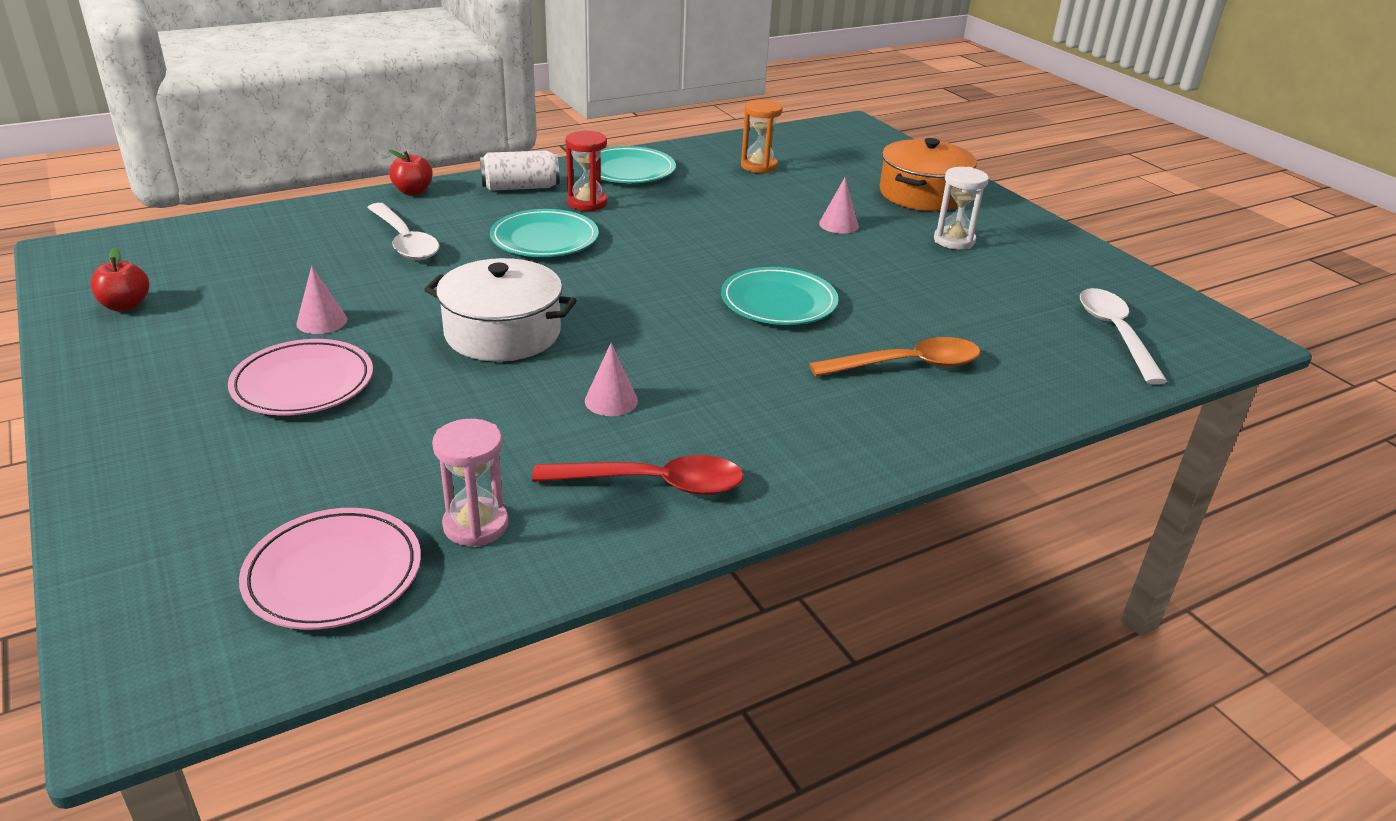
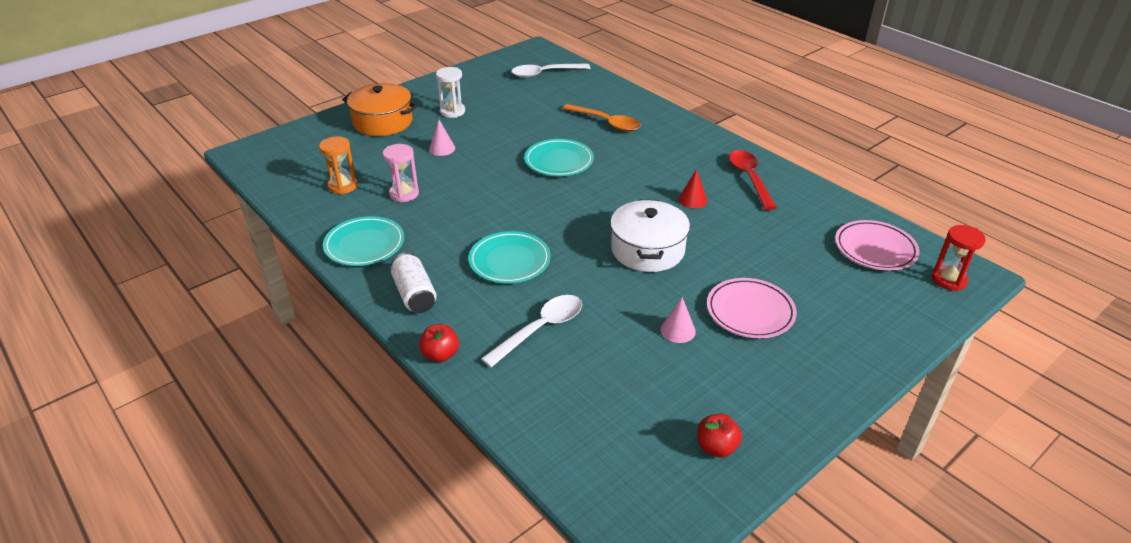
camera: 100 degrees left, 5 degrees up
pink hourglass [432,419,508,547] -> pink hourglass moved to [383,144,419,202]
red hourglass [566,131,607,211] -> red hourglass moved to [932,225,986,291]
pink cone [585,343,638,416] -> red cone [678,169,707,209]
orange spoon [809,337,981,377] -> orange spoon turned 150 degrees clockwise [562,104,641,132]

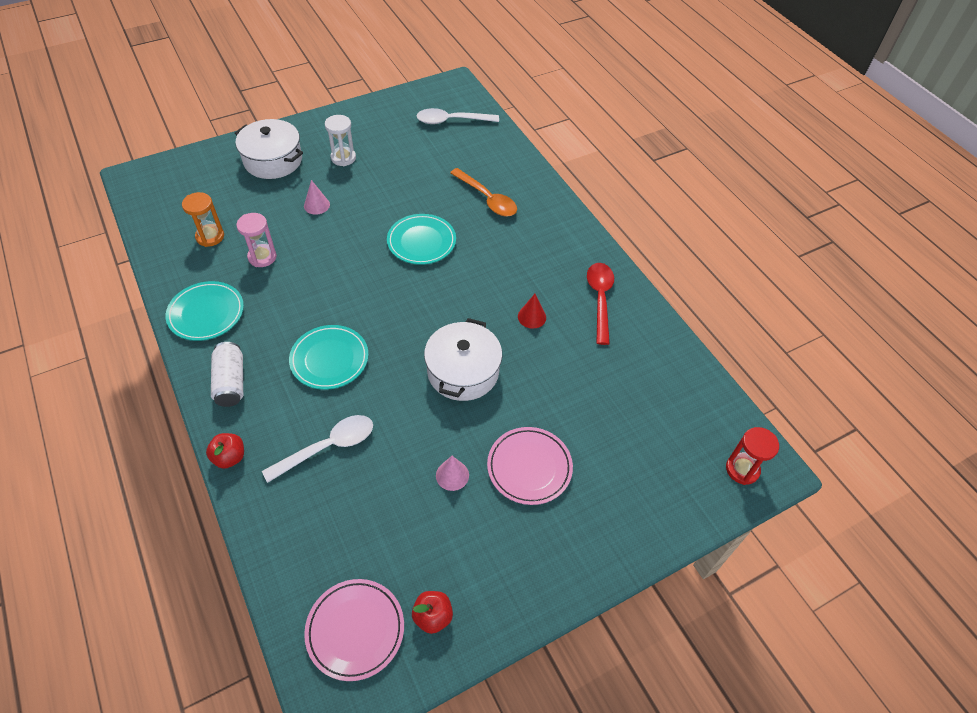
camera: 10 degrees right, 15 degrees up
orange pot [342,83,418,136] -> white pot [235,119,303,179]
pink plate [835,220,920,271] -> pink plate moved to [304,579,404,681]

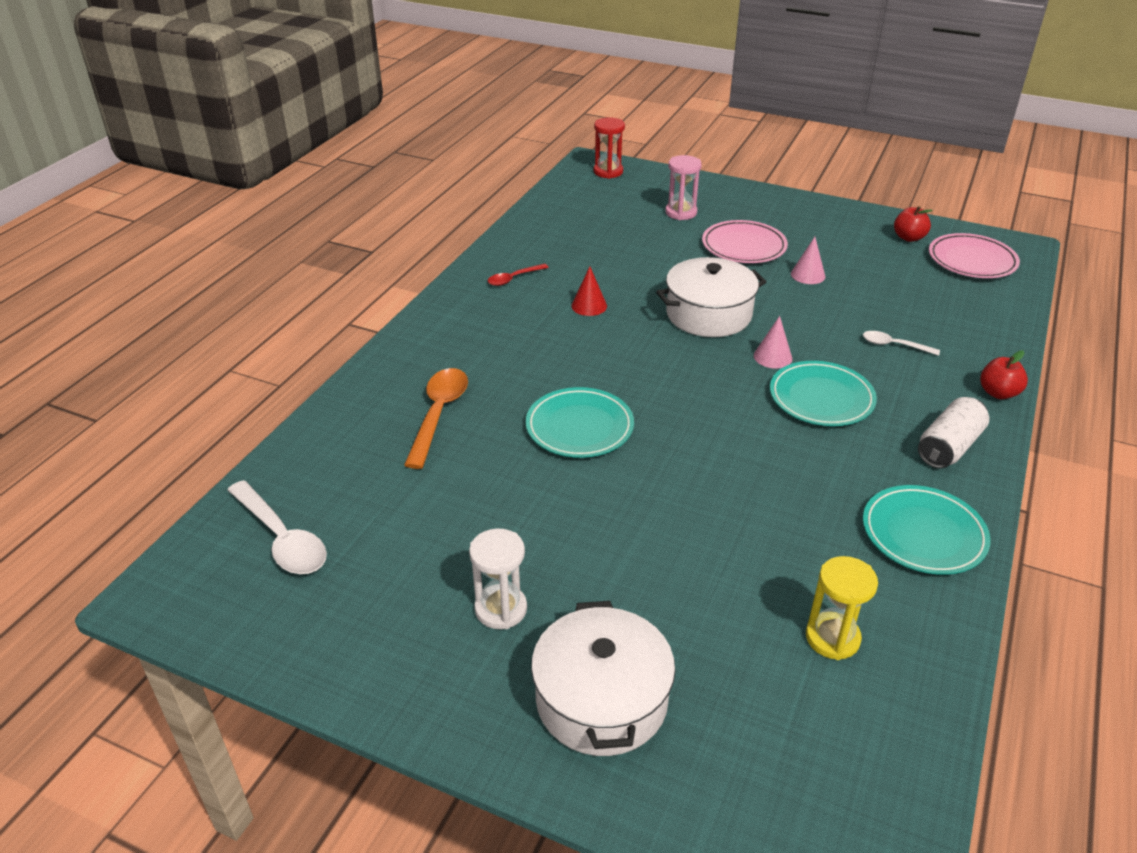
camera: 125 degrees left, 15 degrees down
orange hourglass [182,192,224,247] -> yellow hourglass [806,556,878,660]
pink hourglass [236,213,277,267] -> pink hourglass moved to [665,155,702,220]
white spoon [262,415,373,483] -> white spoon [863,331,940,356], size x0.56
pink cone [304,180,330,215] -> pink cone moved to [754,316,792,369]
red spoon [587,263,614,345] -> red spoon [487,264,549,286], size x0.56

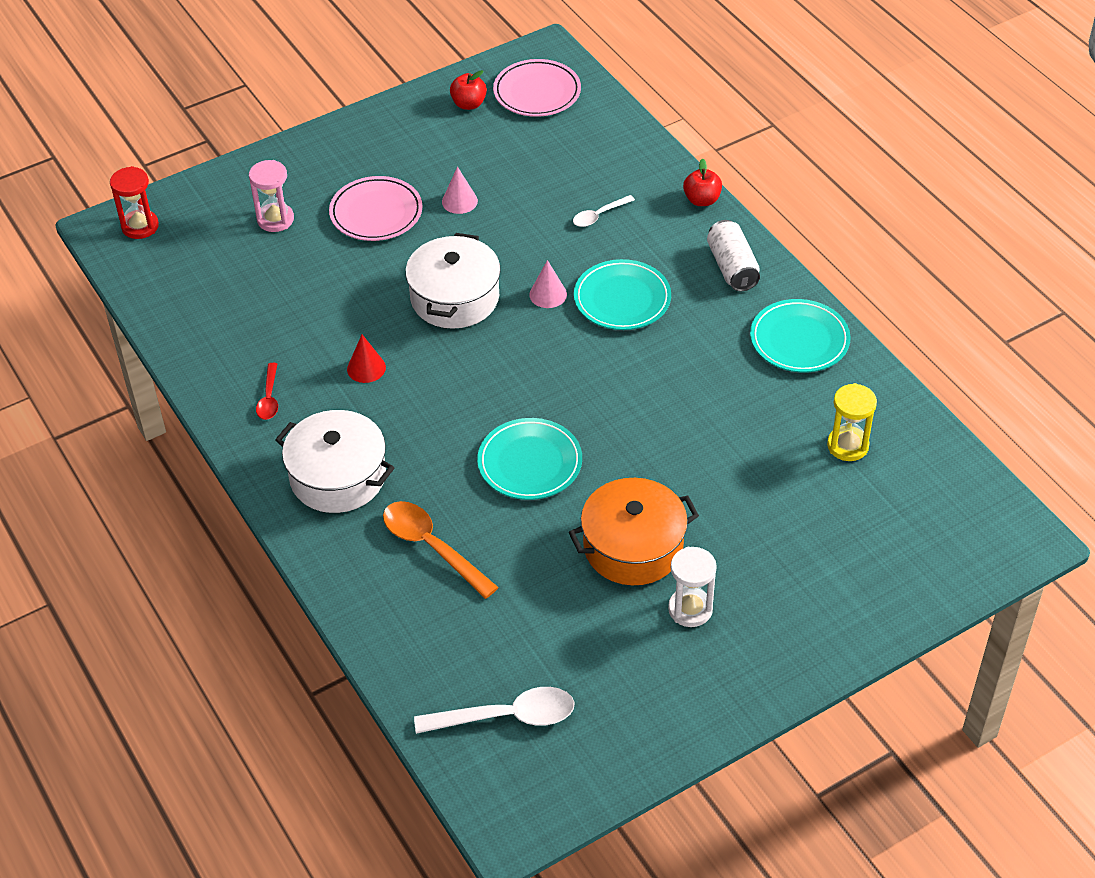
camera: 55 degrees left, 10 degrees up
white pot [531,601,675,756] -> white pot moved to [275,410,395,513]
none -> orange pot [569,478,699,585]

